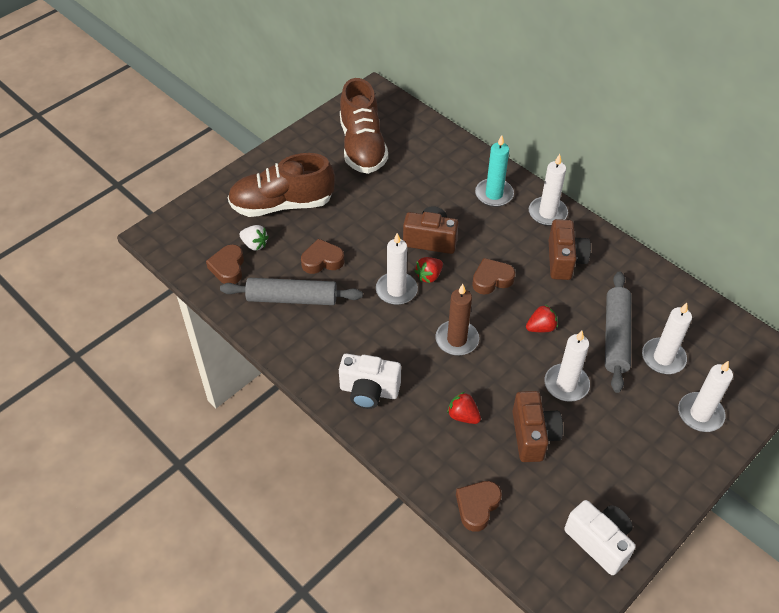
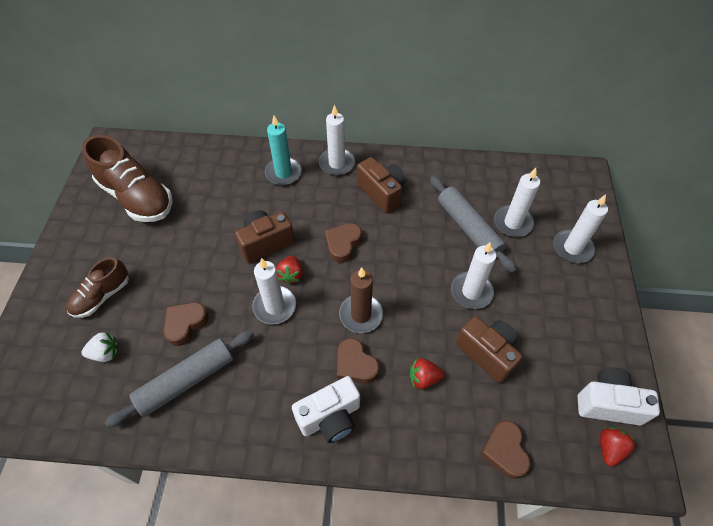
camera: 40 degrees left, 5 degrees up
brown heart [206,244,244,284] -> brown heart moved to [337,338,379,384]
brown shoe [228,153,335,217] -> brown shoe [66,257,129,318], size x0.58
red strawberry [526,304,558,332] -> red strawberry moved to [600,427,636,467]

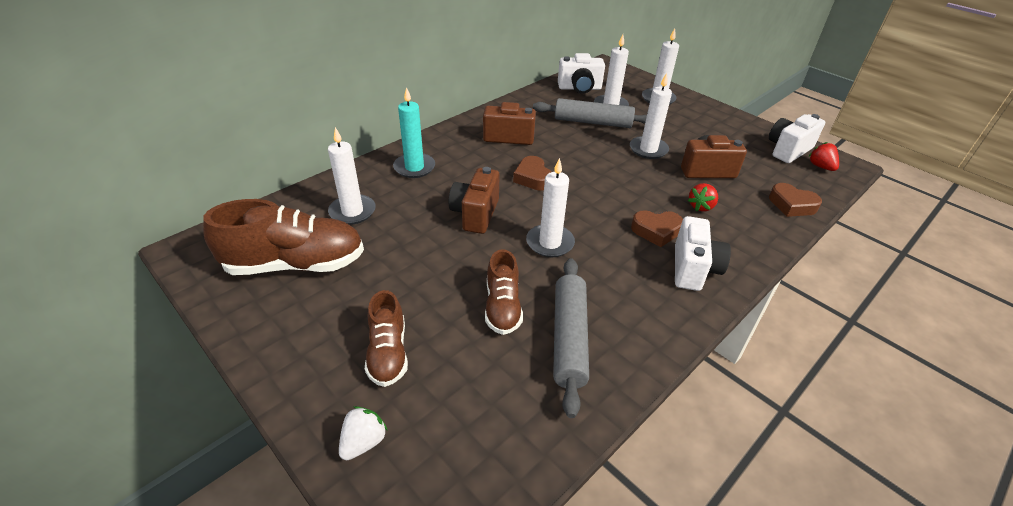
camera: 50 degrees left, 15 degrees down
white strawberry [81,332,118,362] -> white strawberry moved to [339,406,388,460]
brown heart [163,302,209,346] -> brown shoe [485,249,523,335]
red strawberry [276,255,303,285] -> none
white candle [319,105,355,176] -> white candle moved to [328,127,376,225]
brown candle [339,268,383,333] -> none
none -> white camera [558,53,605,94]

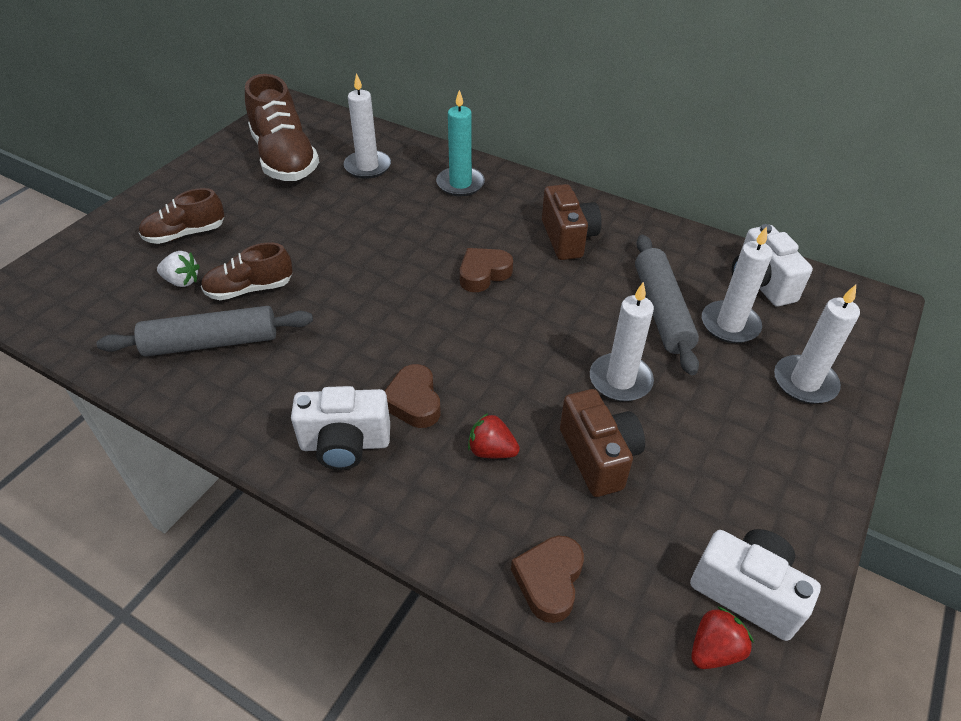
camera: 75 degrees right, 5 degrees up
white strawberry [339,406,388,460] -> white strawberry moved to [157,251,200,287]
brown camera [449,167,500,234] -> none
white candle [526,158,575,257] -> none

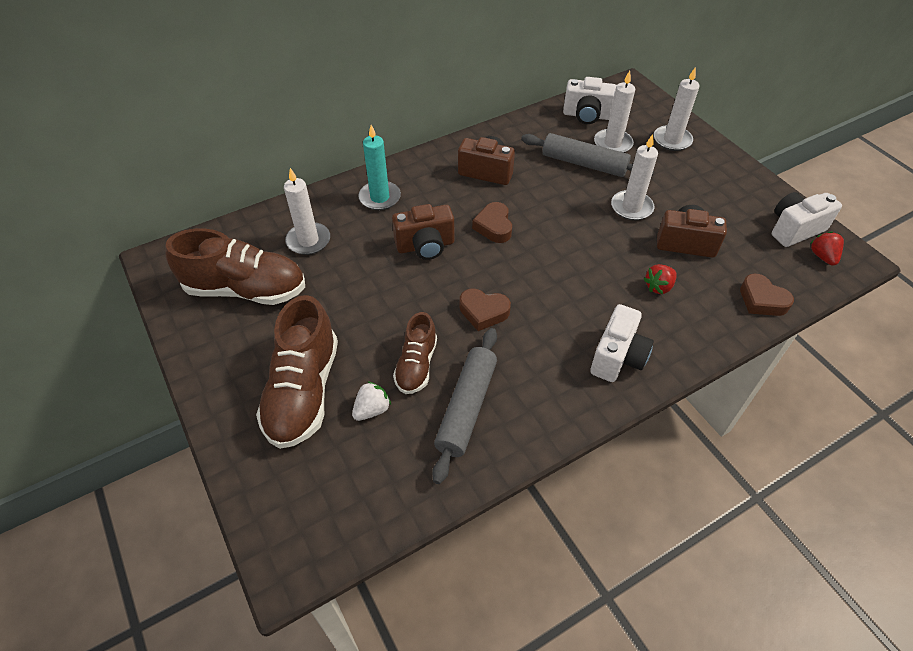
camera: 60 degrees left, 5 degrees up
brown shoe [139,188,224,244] -> brown shoe [256,295,338,449], size x1.73
brown heart [385,364,441,428] -> brown heart moved to [460,289,511,331]
none -> brown camera [392,204,454,260]

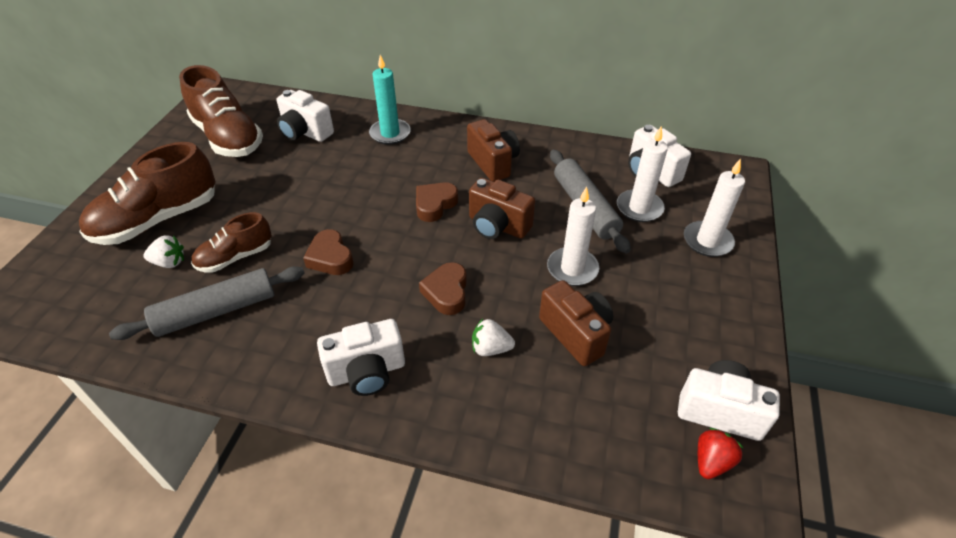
camera: 45 degrees right, 5 degrees down
white candle [284,168,330,255] -> white camera [277,90,334,142]
brown camera [392,204,454,260] -> brown camera moved to [469,178,535,239]
red strawberry [644,264,677,294] -> white strawberry [472,319,515,356]
brown heart [740,273,794,316] -> brown heart moved to [419,262,467,315]

